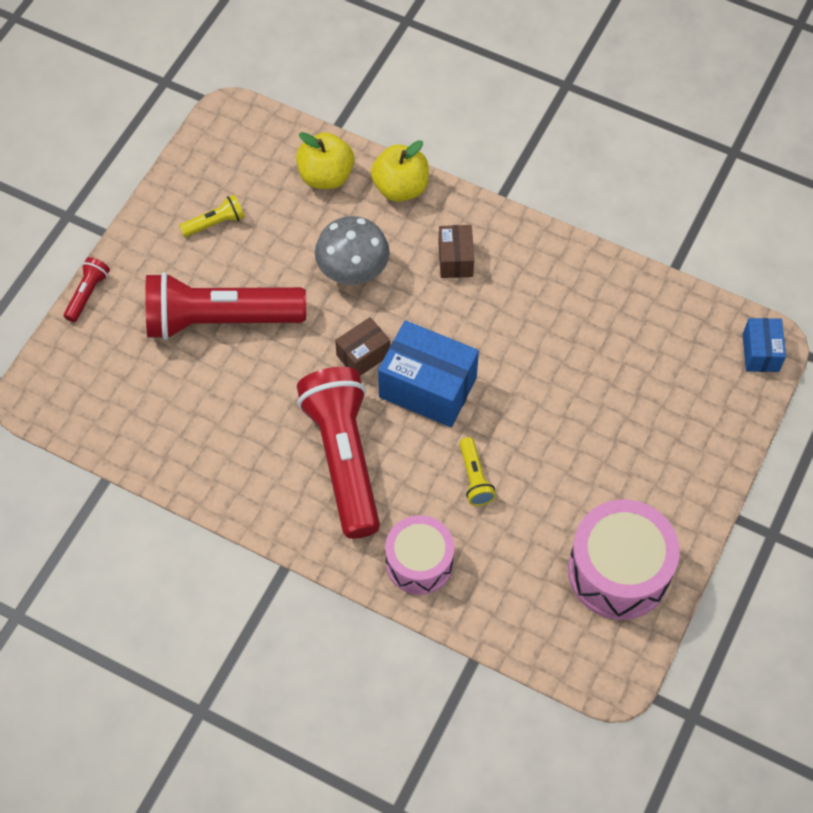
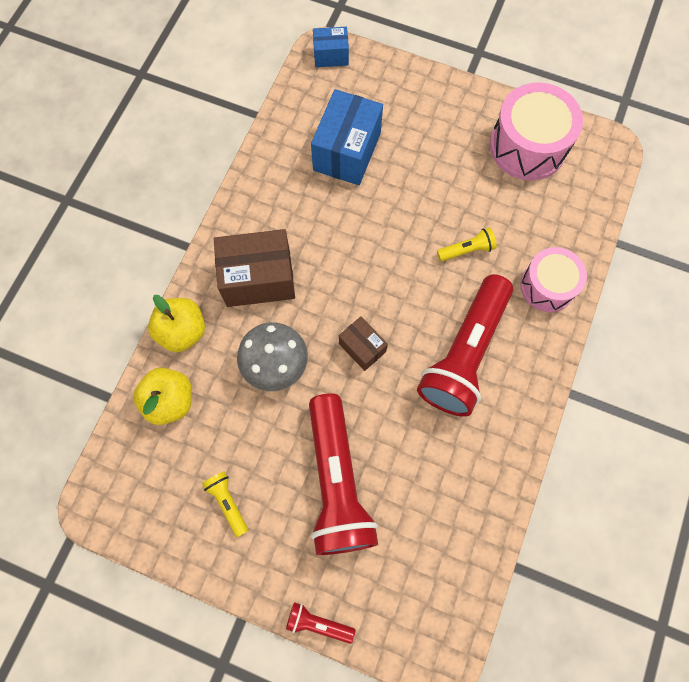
camera: 95 degrees left, 10 degrees up
red flashlight [297,367,380,539] -> red flashlight turned 45 degrees counterclockwise [417,274,513,417]
blue box [378,320,479,427] -> blue box moved to [311,89,383,185]
brown box [438,225,474,278] -> brown box [214,229,295,307], size x1.83

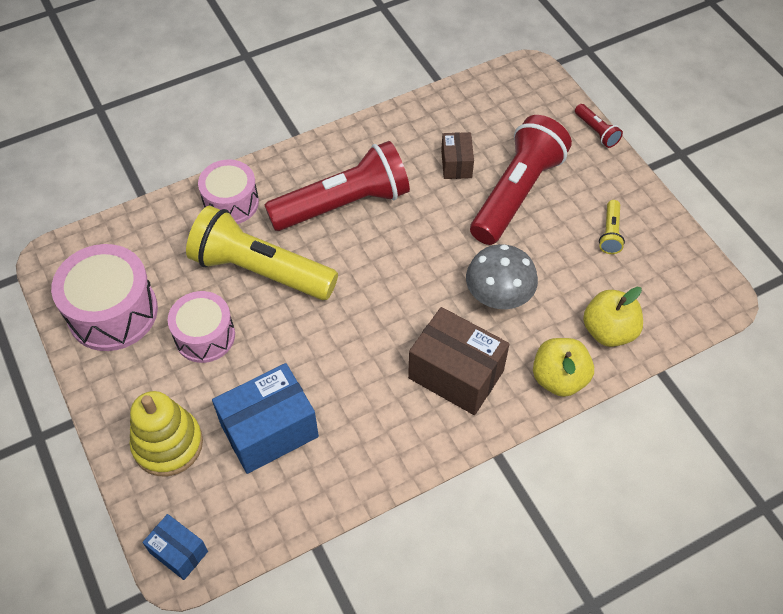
camera: 140 degrees left, 15 degrees down
brown box [339,316,388,371] -> brown box moved to [441,132,474,179]
yellow flashlight [437,228,497,261] -> yellow flashlight [186,206,338,300], size x2.39
none -> yellow stacking toy [130,391,203,476]
none -> pink drum [168,291,235,363]

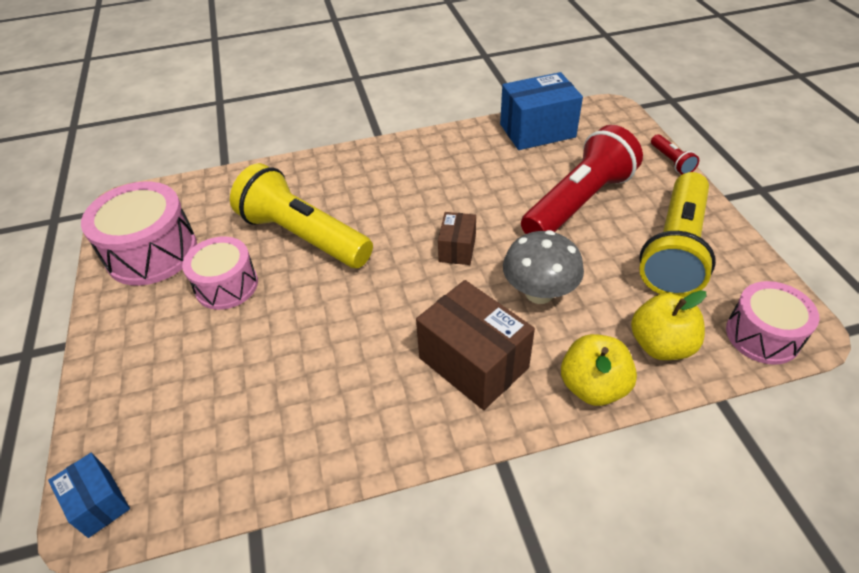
camera: 15 degrees right, 10 degrees down
yellow stacking toy [130,391,203,476] -> none
pink drum [198,159,259,224] -> pink drum moved to [726,281,819,365]
blue box [212,363,319,474] -> blue box moved to [500,72,583,150]
red flashlight [265,141,410,231] -> none
brown box [441,132,474,179] -> brown box moved to [438,212,476,265]
yellow flashlight [599,200,625,254] -> yellow flashlight [639,172,716,297], size x2.39

